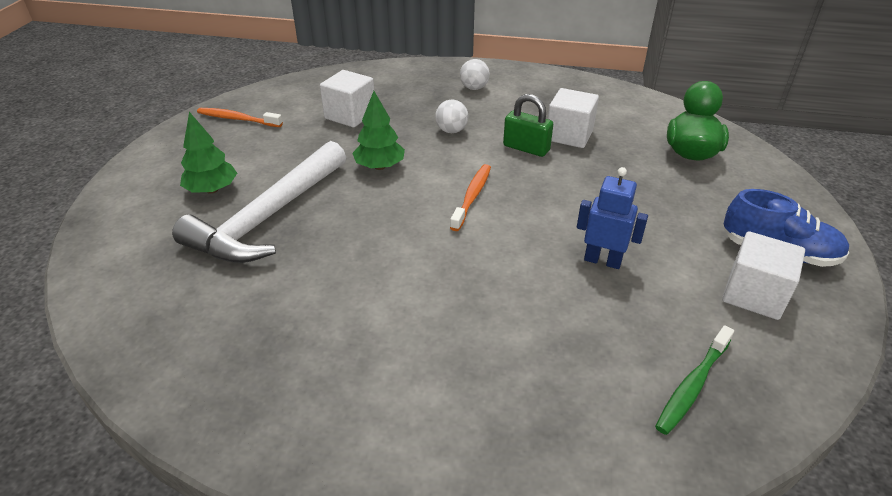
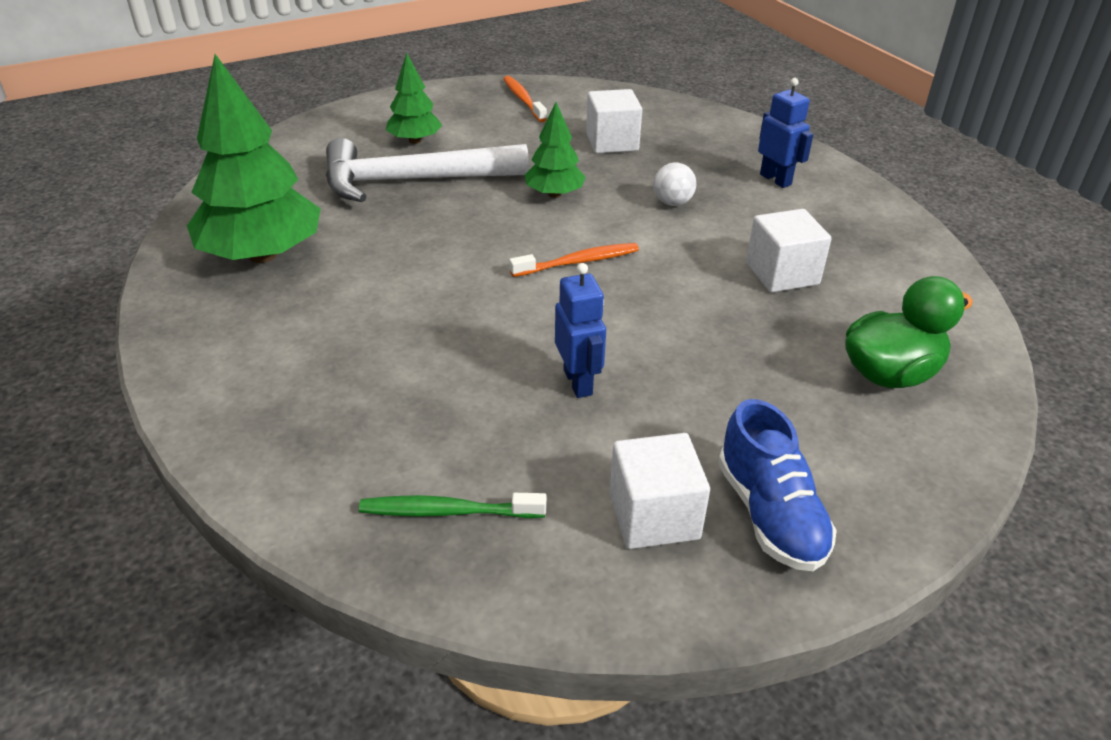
camera: 50 degrees right, 0 degrees up
white ball [460,59,490,90] -> blue robot [758,78,813,188]
green padlock [503,94,553,157] -> none
none -> green tree [187,54,321,263]

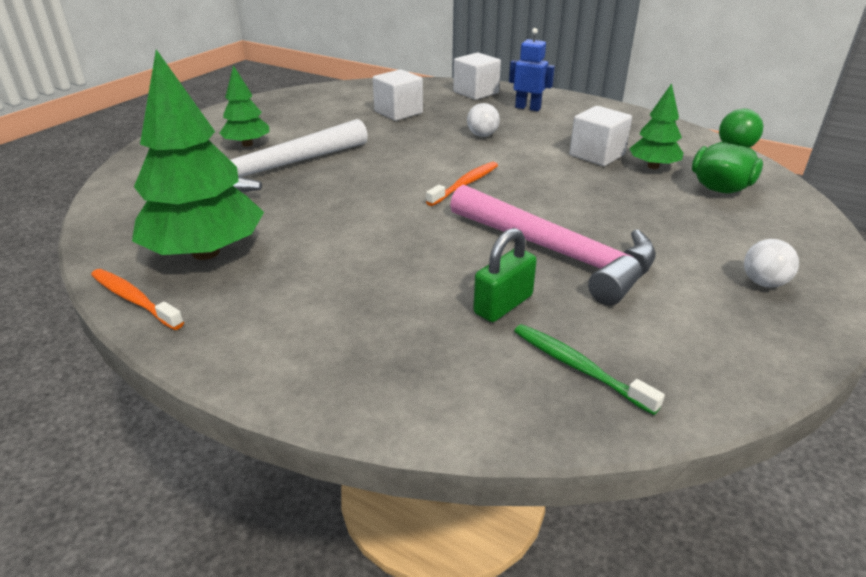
camera: 30 degrees left, 5 degrees down
green toothbrush [359,493,547,518] -> green toothbrush turned 75 degrees clockwise [514,324,665,415]
orange toothbrush [503,76,547,122] -> orange toothbrush moved to [91,269,184,330]
green tree [525,102,586,198] -> green tree moved to [629,83,683,169]
blue robot [555,263,606,398] -> pink hammer [450,184,656,305]
white cube [609,433,710,549] -> white cube moved to [453,52,501,100]
blue shoe [718,399,837,571] -> white ball [744,239,799,288]
none -> green padlock [473,228,537,322]

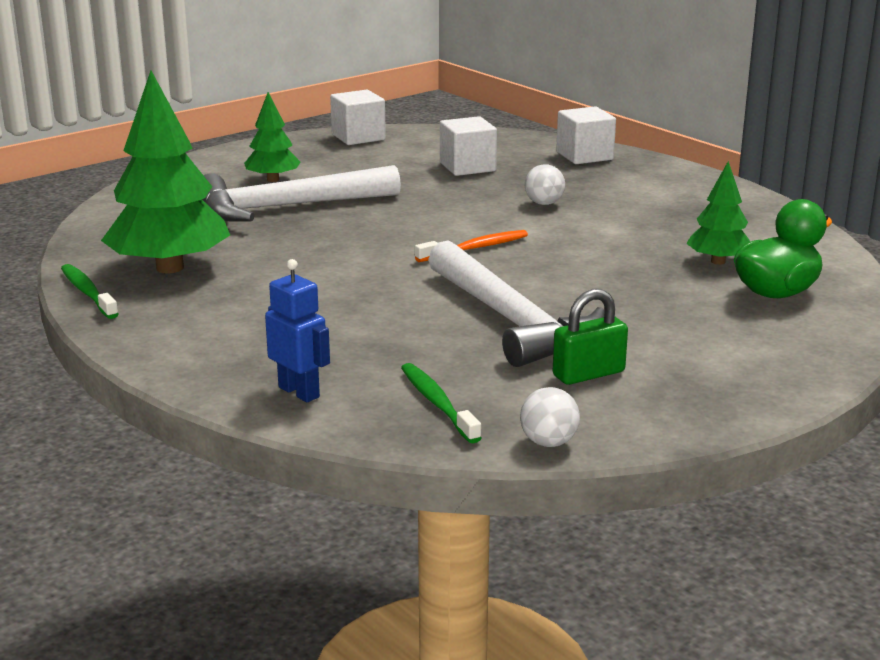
camera: 20 degrees right, 10 degrees down
orange toothbrush [91,269,184,330] -> green toothbrush [61,264,118,319]
pink hammer [450,184,656,305] -> white hammer [428,240,604,367]
green padlock [473,228,537,322] -> green padlock moved to [553,289,628,385]
blue robot [509,28,555,111] -> blue robot moved to [265,259,330,402]
white cube [570,106,632,166] -> white cube moved to [330,90,386,145]
white ball [744,239,799,288] -> white ball moved to [520,387,580,447]

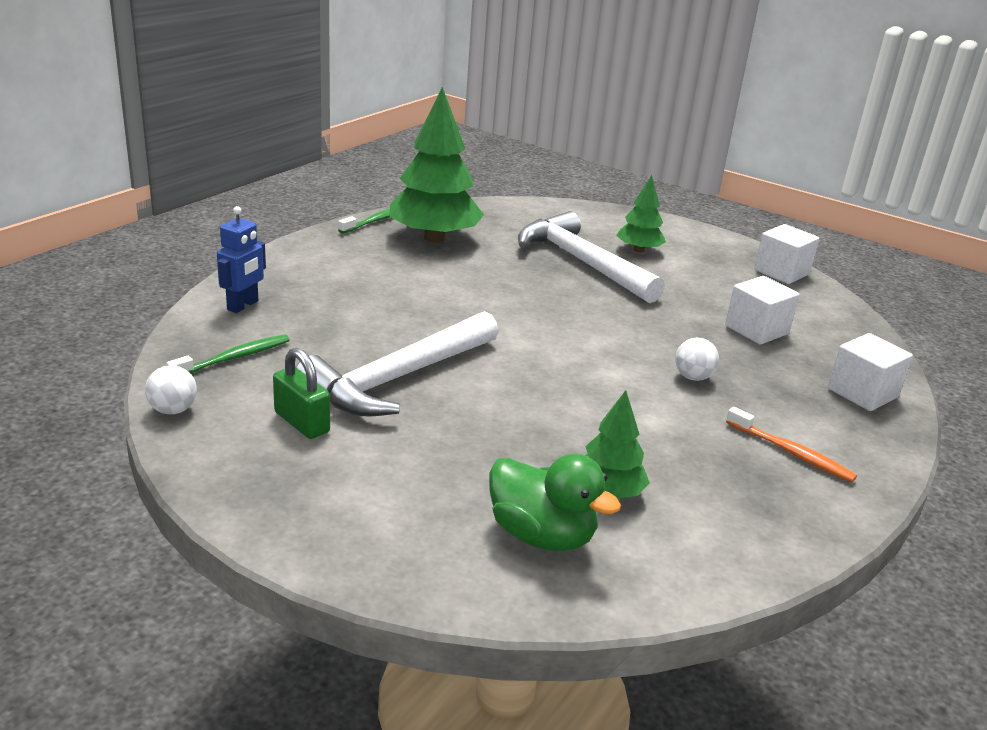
camera: 70 degrees right, 5 degrees up
orange toothbrush [415,230,528,262] -> orange toothbrush moved to [726,407,857,482]

